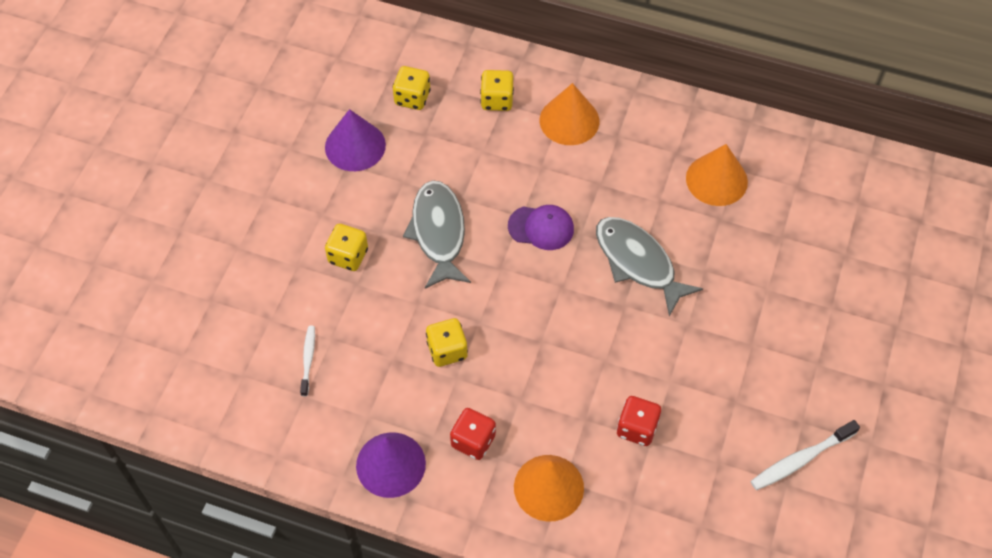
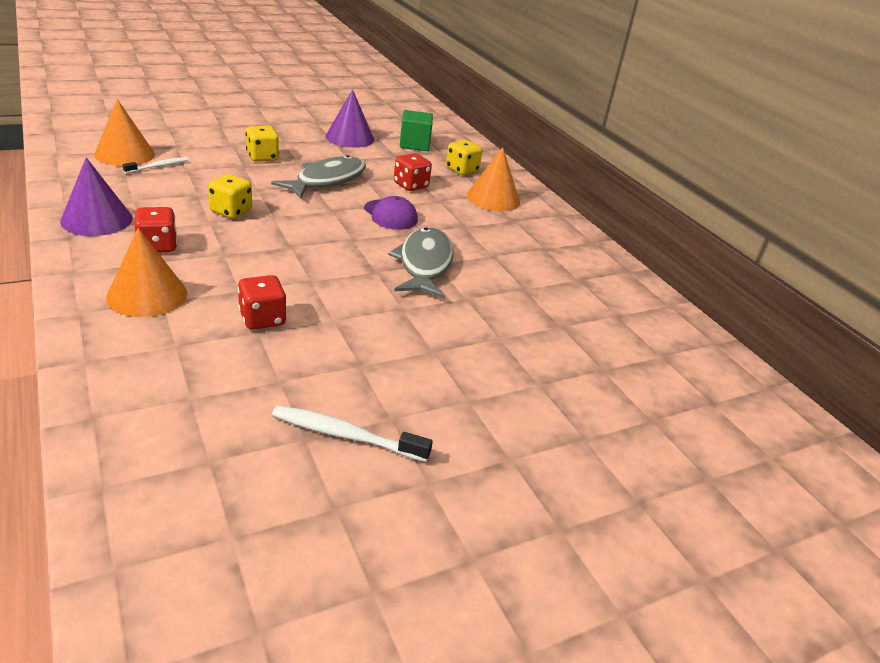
camera: 40 degrees right, 25 degrees down
yellow dice [393,66,431,110] -> green cube [400,110,433,151]
orange cone [686,144,748,206] -> orange cone moved to [94,99,155,166]
none -> red dice [394,153,432,191]

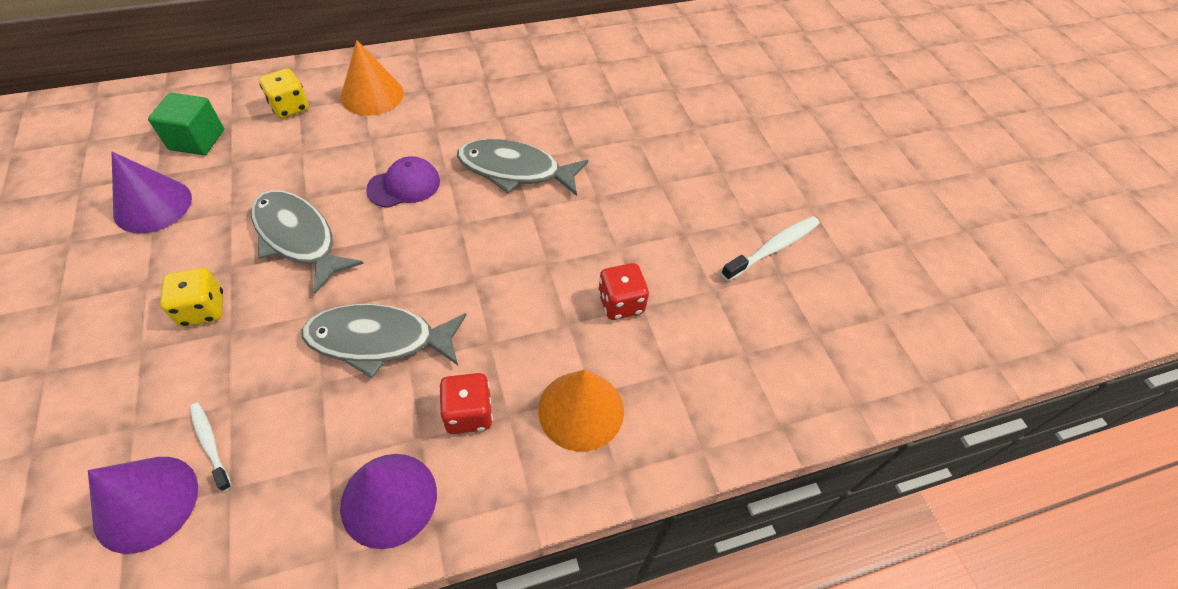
camera: 80 degrees left, 20 degrees up
orange cone [94,99,155,166] -> purple cone [88,457,198,554]
yellow dice [208,174,252,219] -> grey fish [302,304,467,378]
white toothbrush [272,405,433,462] -> white toothbrush turned 150 degrees counterclockwise [721,216,820,281]
red dice [394,153,432,191] -> none

